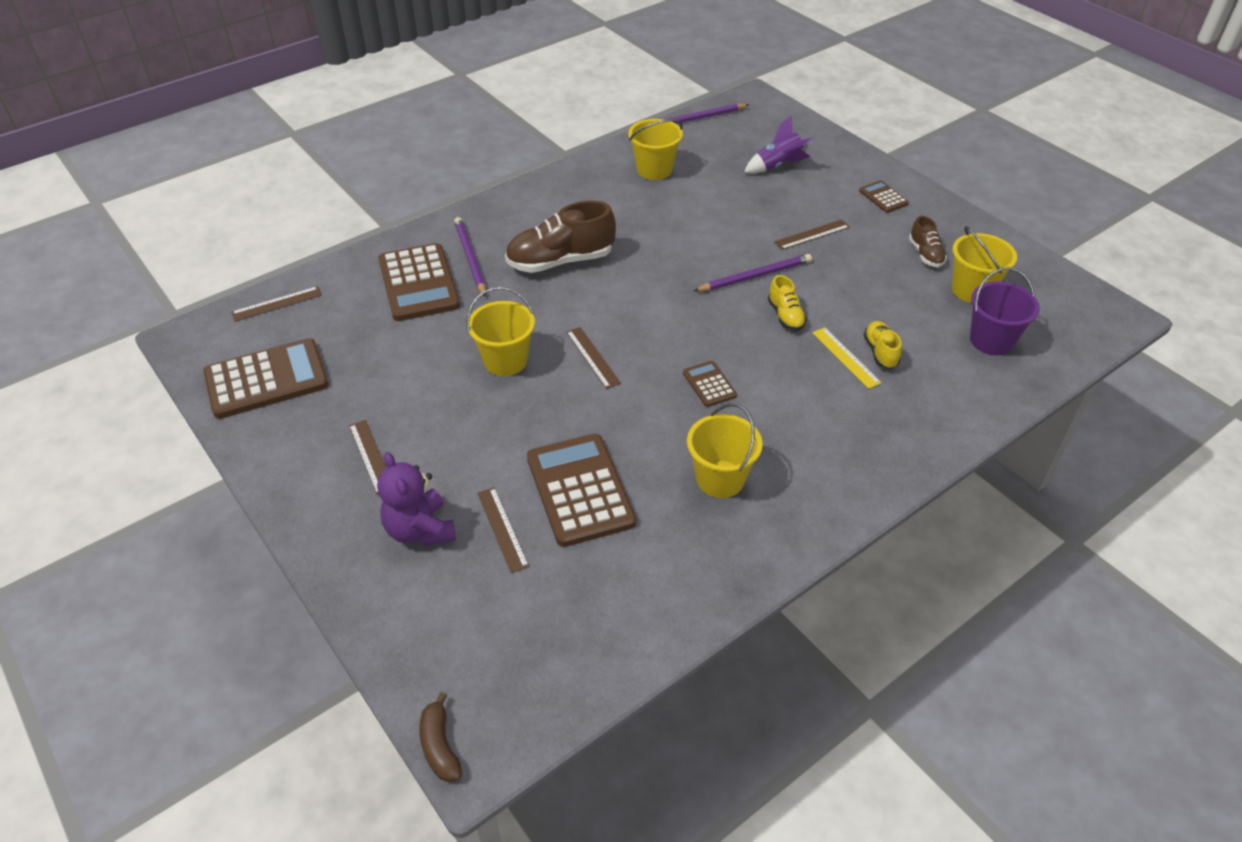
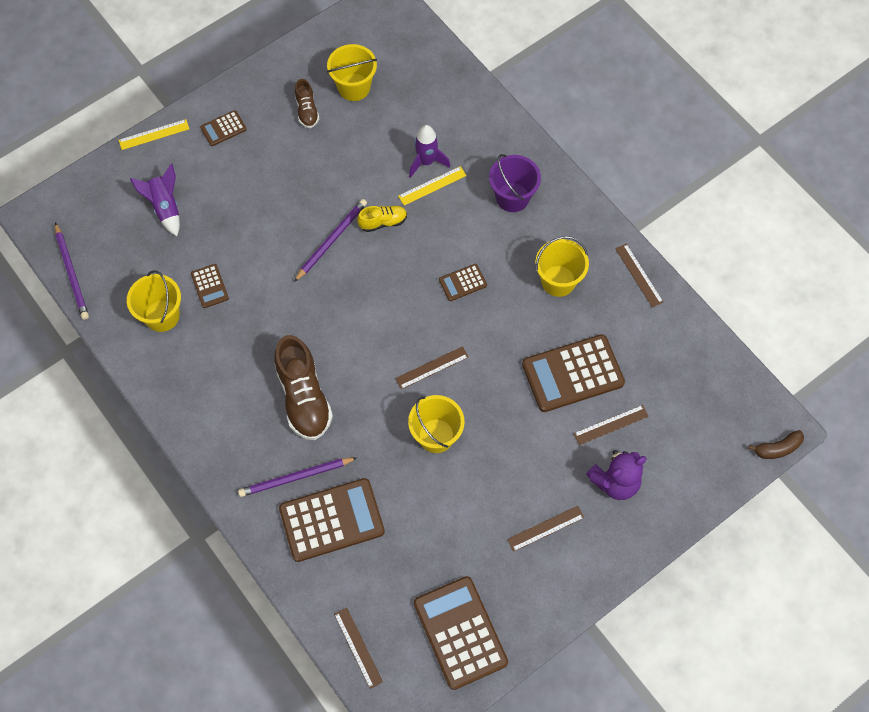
camera: 90 degrees left, 20 degrees up
purple pencil [694,254,812,291] -> purple pencil turned 60 degrees clockwise [294,199,367,282]
brown ruler [775,220,850,250] -> brown ruler moved to [615,244,664,308]
yellow shoe [863,321,902,369] -> purple rocket [409,125,450,178]
brown shoe [909,216,947,267] -> brown shoe turned 90 degrees clockwise [295,79,319,128]
purple bucket [970,267,1040,355] -> purple bucket moved to [489,154,541,212]
none -> yellow ruler [119,119,189,150]
none -> brown calculator [191,264,229,308]

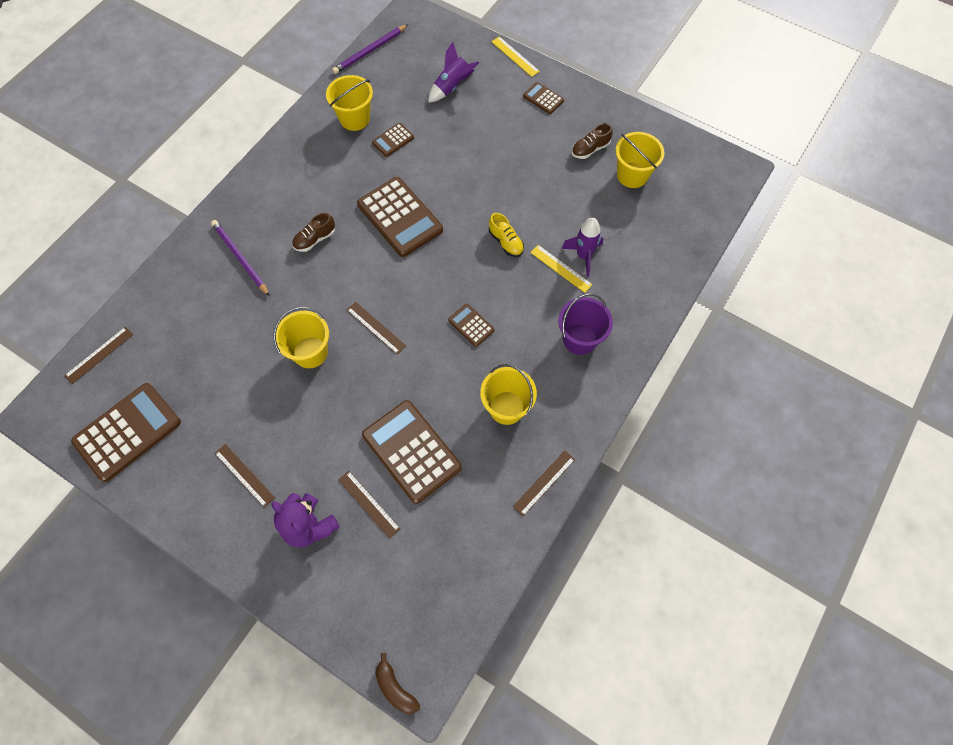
camera: 70 degrees right, 0 degrees up
brown shoe [274,335,333,440] -> brown shoe [292,213,335,252], size x0.52
brown calculator [279,478,385,562] -> brown calculator moved to [357,177,443,257]
purple pencil [294,199,367,282] -> none

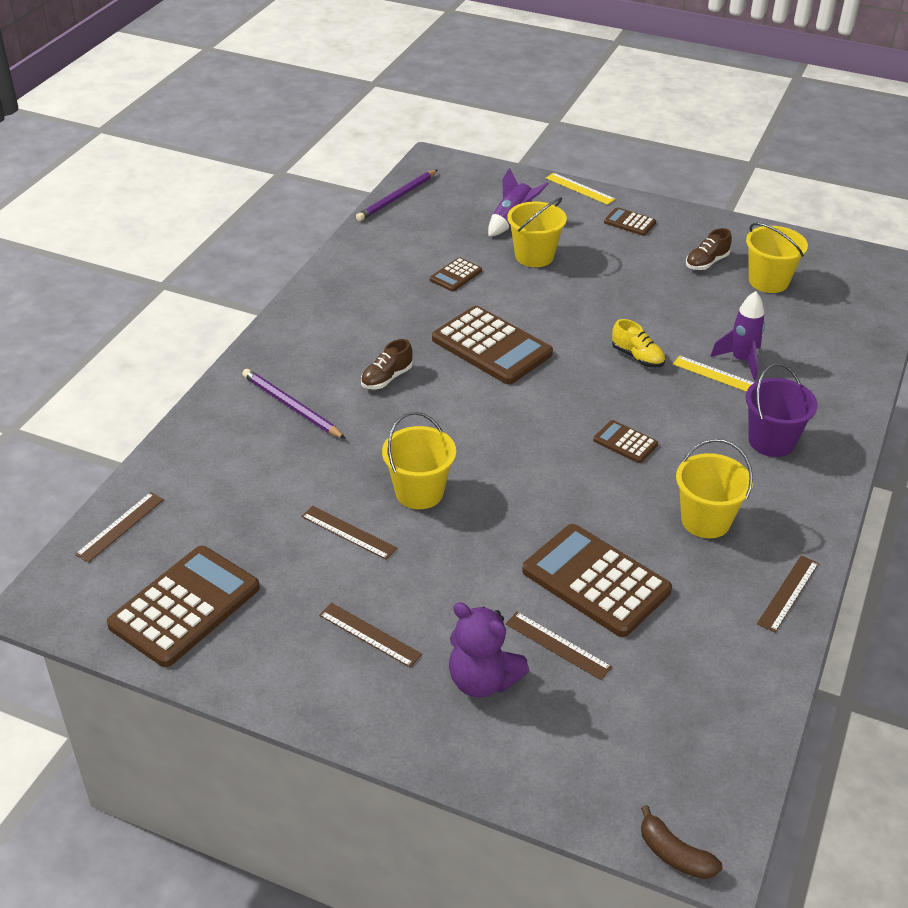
camera: 10 degrees left, 25 degrees down
yellow bucket [326,75,373,131] -> yellow bucket moved to [507,197,567,267]
brown ruler [347,302,406,354] -> brown ruler moved to [301,506,397,560]

